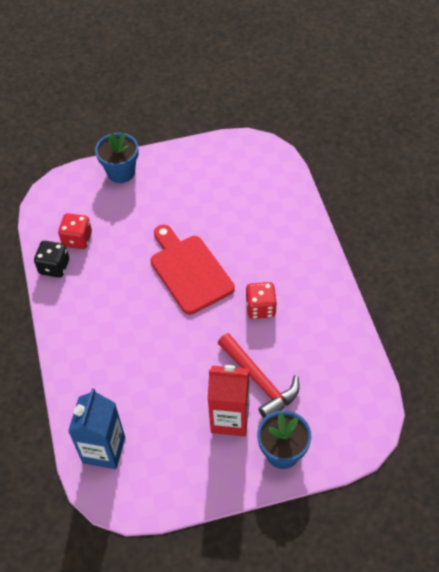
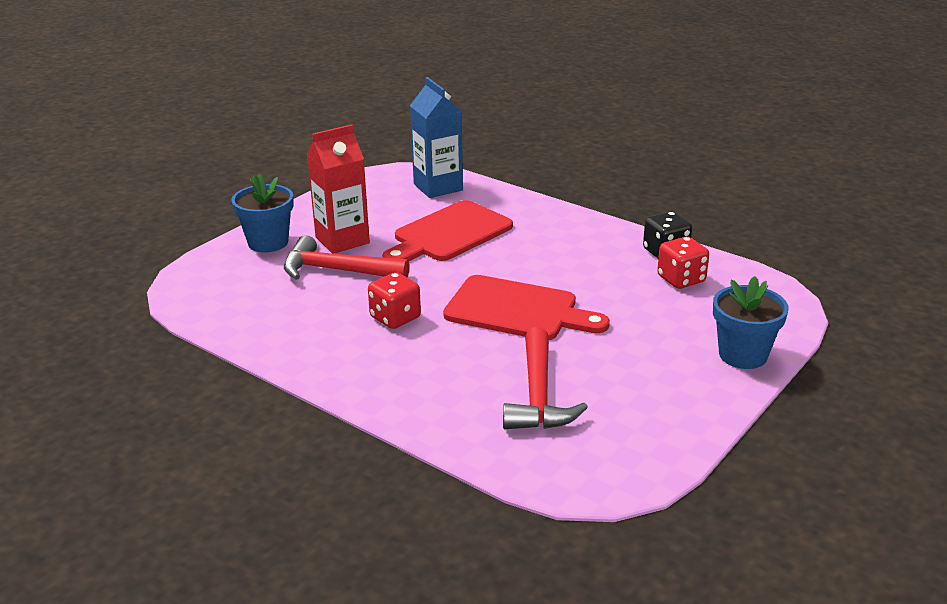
camera: 140 degrees right, 25 degrees down
none -> red cutting board [382,200,513,261]
none -> red hammer [503,327,588,429]

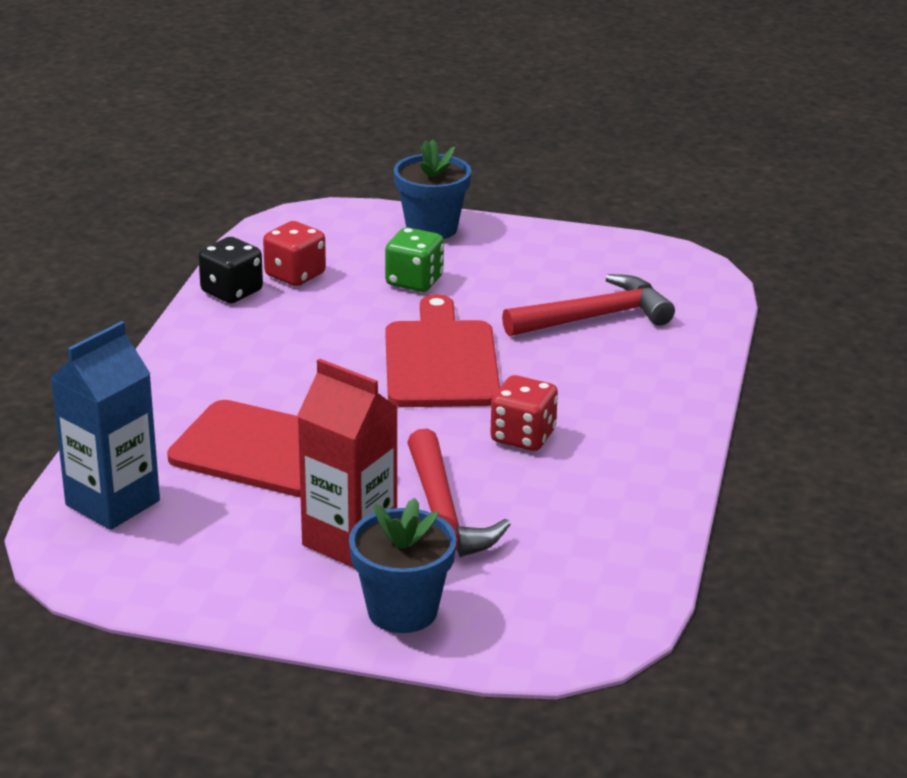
camera: 115 degrees left, 0 degrees up
none -> green dice [385,227,444,292]

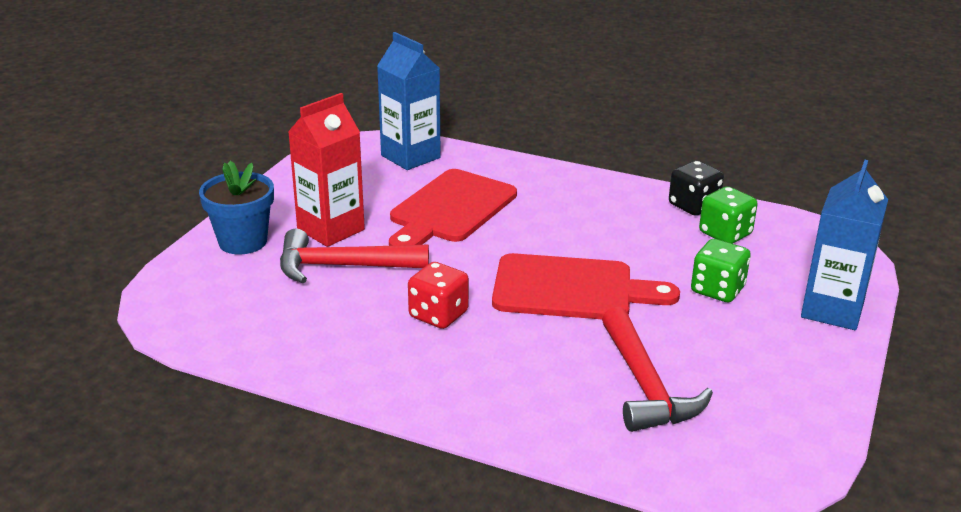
camera: 100 degrees right, 0 degrees up
red dice [263,221,326,286] -> green dice [699,187,758,244]
blue flower pot [394,140,471,239] -> blue carton [801,160,888,330]

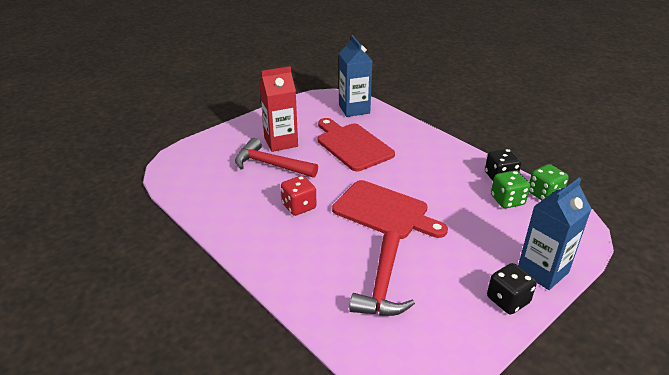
camera: 25 degrees right, 5 degrees up
blue flower pot [199,161,274,254] -> none
red cutting board [389,169,517,246] -> red cutting board turned 90 degrees clockwise [318,118,395,171]
green dice [691,239,751,302] -> green dice moved to [529,164,569,200]
none -> black dice [487,263,537,314]

